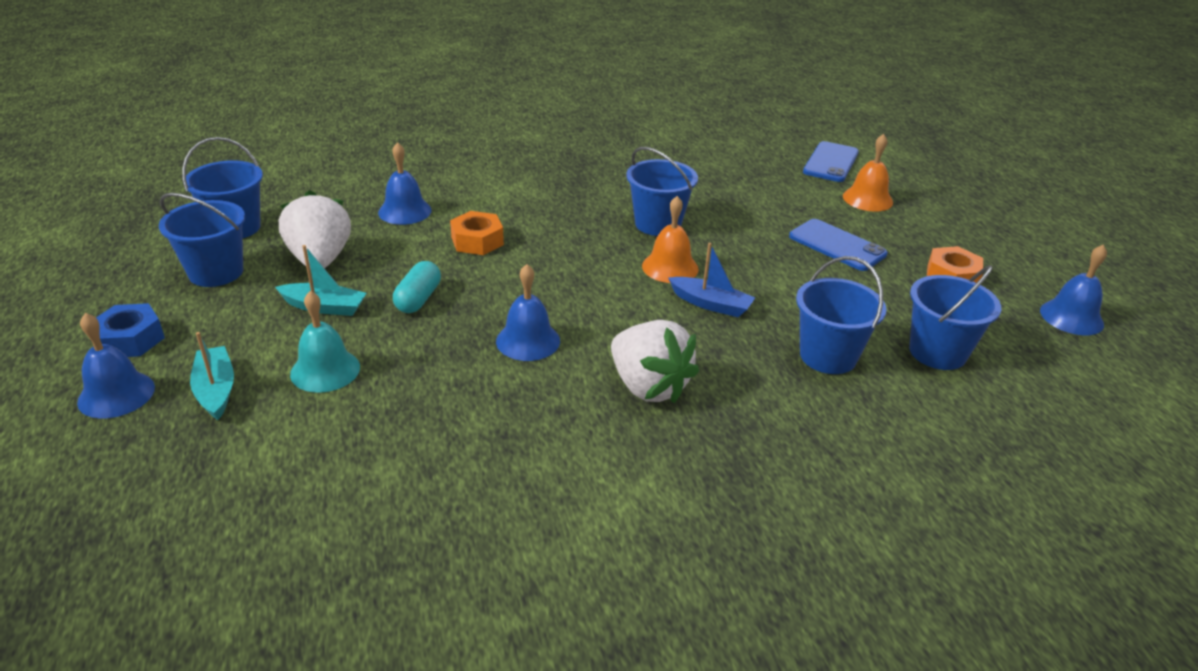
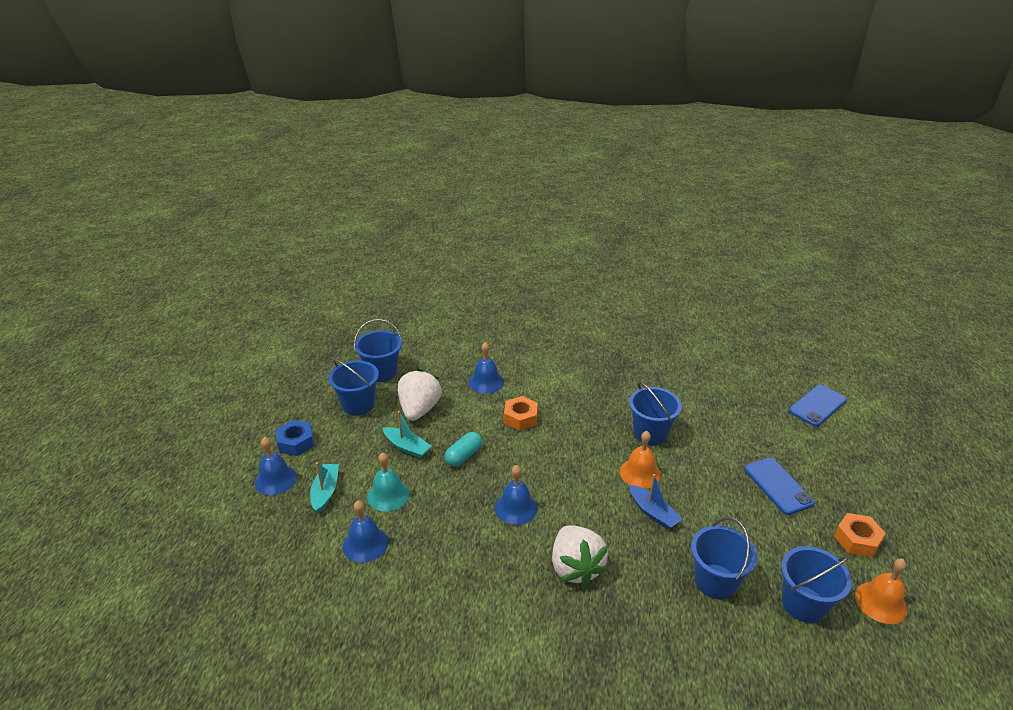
camera: 25 degrees right, 0 degrees up
orange bell [843,134,893,212] -> orange bell moved to [855,559,907,624]
blue bell [1040,245,1107,335] -> blue bell moved to [343,501,388,563]

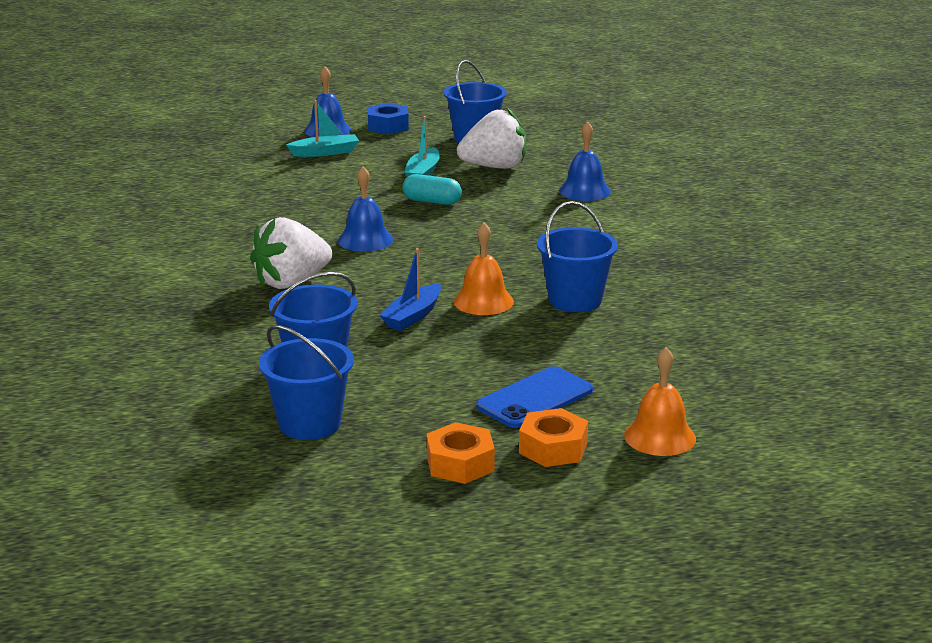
camera: 70 degrees right, 10 degrees down
blue bell [343,501,388,563] -> none
blue bucket [354,319,402,382] -> none
turquoise bell [367,452,410,512] -> none
orange nut [504,396,538,431] -> orange nut moved to [519,408,588,467]
blue phone [789,384,847,427] -> none
orange bell [855,559,907,624] -> orange bell moved to [624,347,696,456]

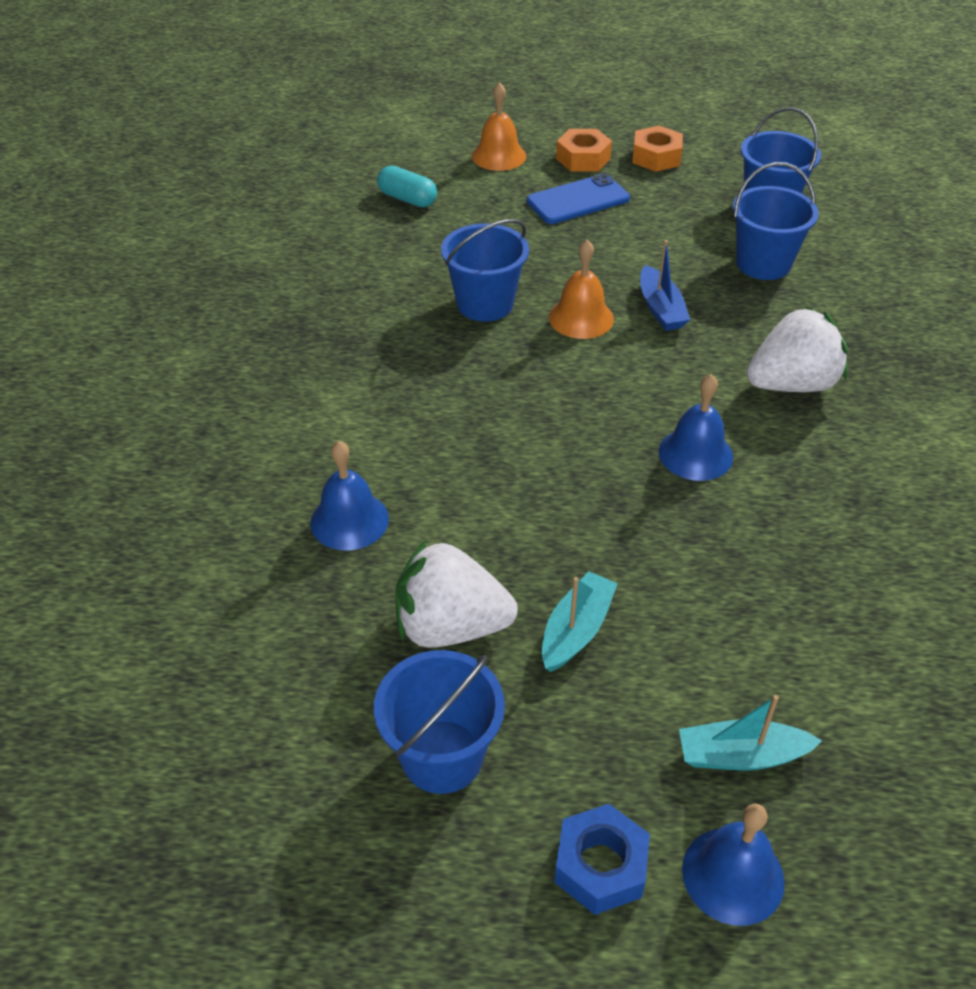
camera: 165 degrees left, 20 degrees up
blue boat [380,248,441,331] -> blue boat turned 120 degrees clockwise [640,240,690,331]
turquoise capsule [402,174,462,205] -> turquoise capsule moved to [377,166,437,207]

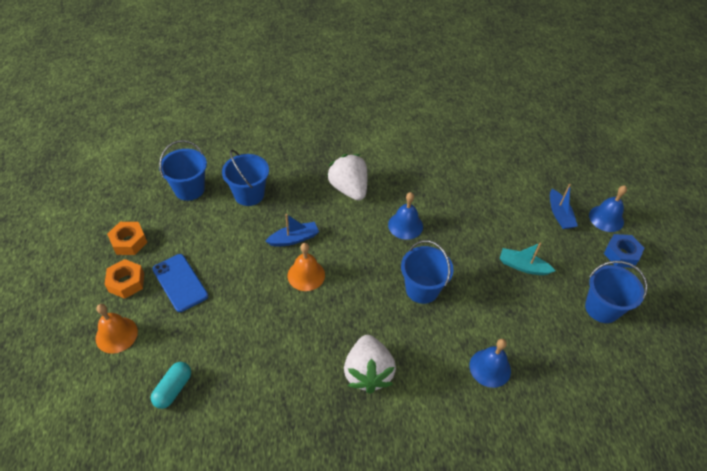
camera: 100 degrees left, 5 degrees up
white strawberry [395,539,518,648] -> white strawberry moved to [344,335,396,394]
blue bucket [441,219,529,322] -> blue bucket moved to [401,240,454,304]
turquoise boat [679,695,822,770] -> blue boat [550,184,578,229]

